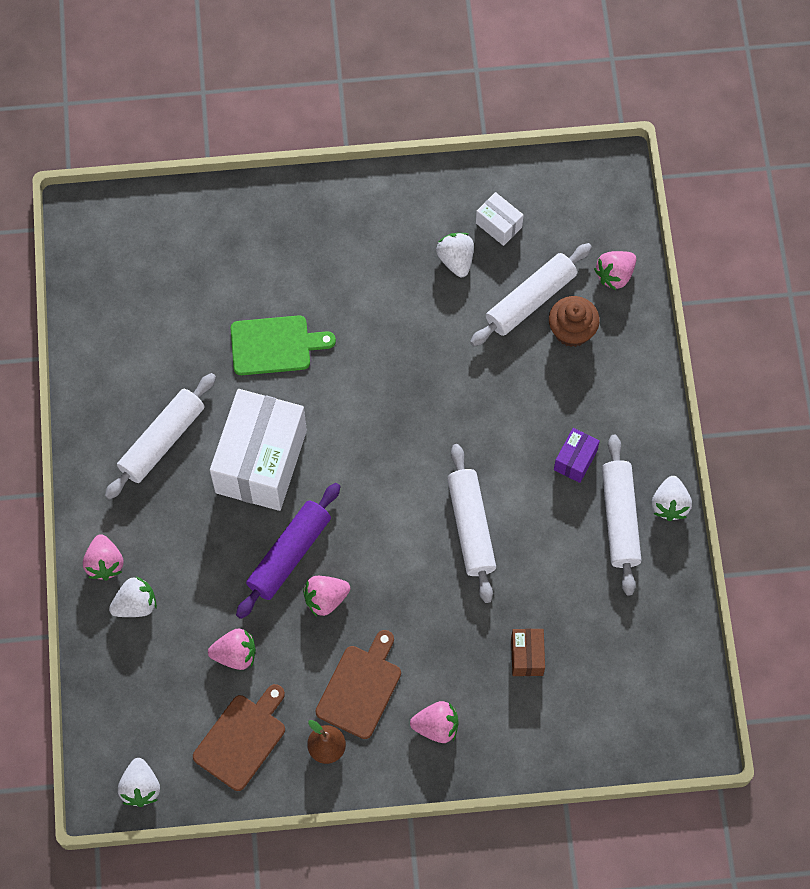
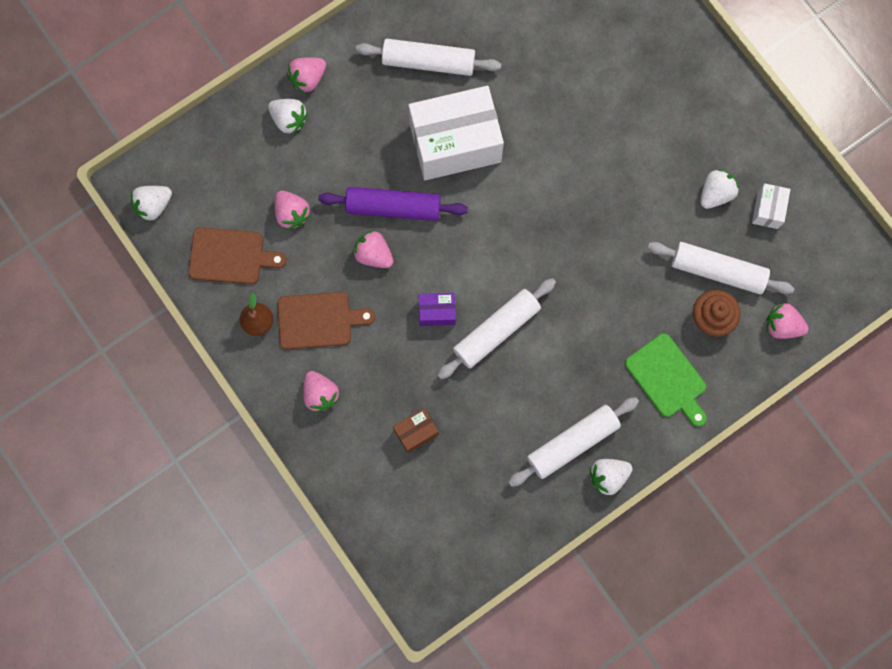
camera: 60 degrees right, 10 degrees up
green cutting board [231,315,336,375] -> green cutting board moved to [625,333,707,426]
purple box [554,428,600,483] -> purple box moved to [419,293,456,326]

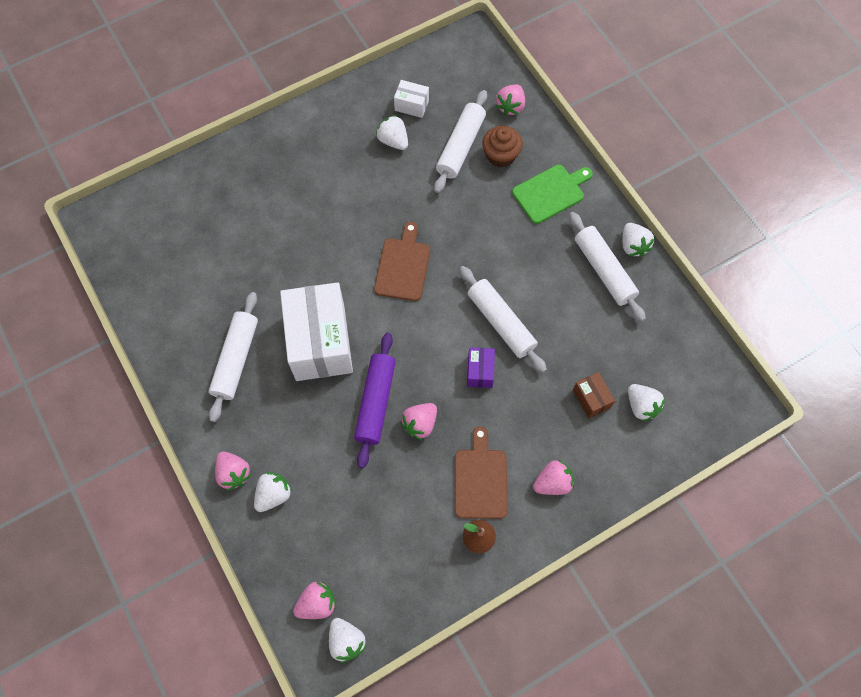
camera: 85 degrees left, 10 degrees down
brown cutting board [188,227,286,284] -> brown cutting board moved to [374,222,430,301]
pink strawberry [275,191,311,230] -> pink strawberry moved to [293,582,336,619]
none -> white strawberry [628,384,665,421]

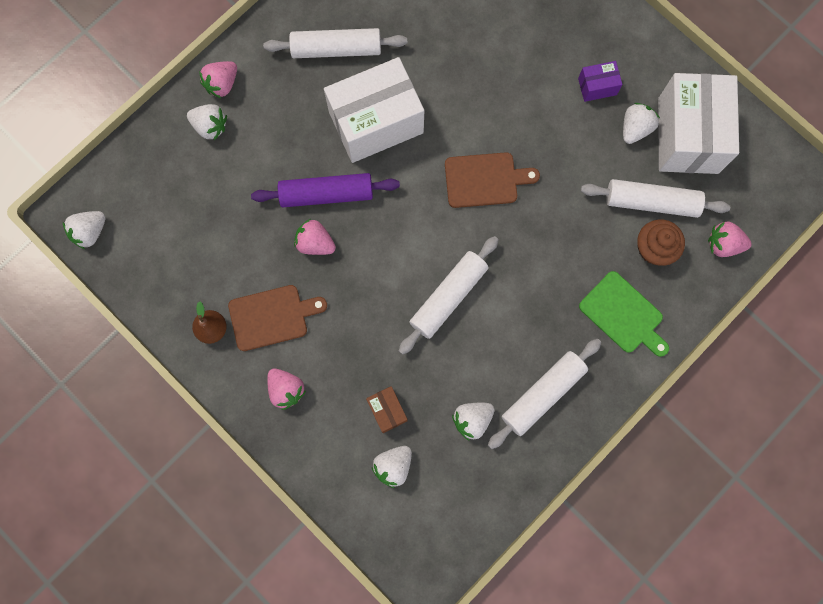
camera: 75 degrees right, 10 degrees up
pink strawberry [293,582,336,619] -> none
white box [394,80,429,118] -> white box [658,73,739,174], size x2.29
purple box [467,347,495,388] -> purple box moved to [578,61,623,102]
brown box [573,372,615,418] -> brown box turned 75 degrees counterclockwise [366,386,408,433]
white strawberry [622,223,655,257] -> white strawberry moved to [452,403,495,440]

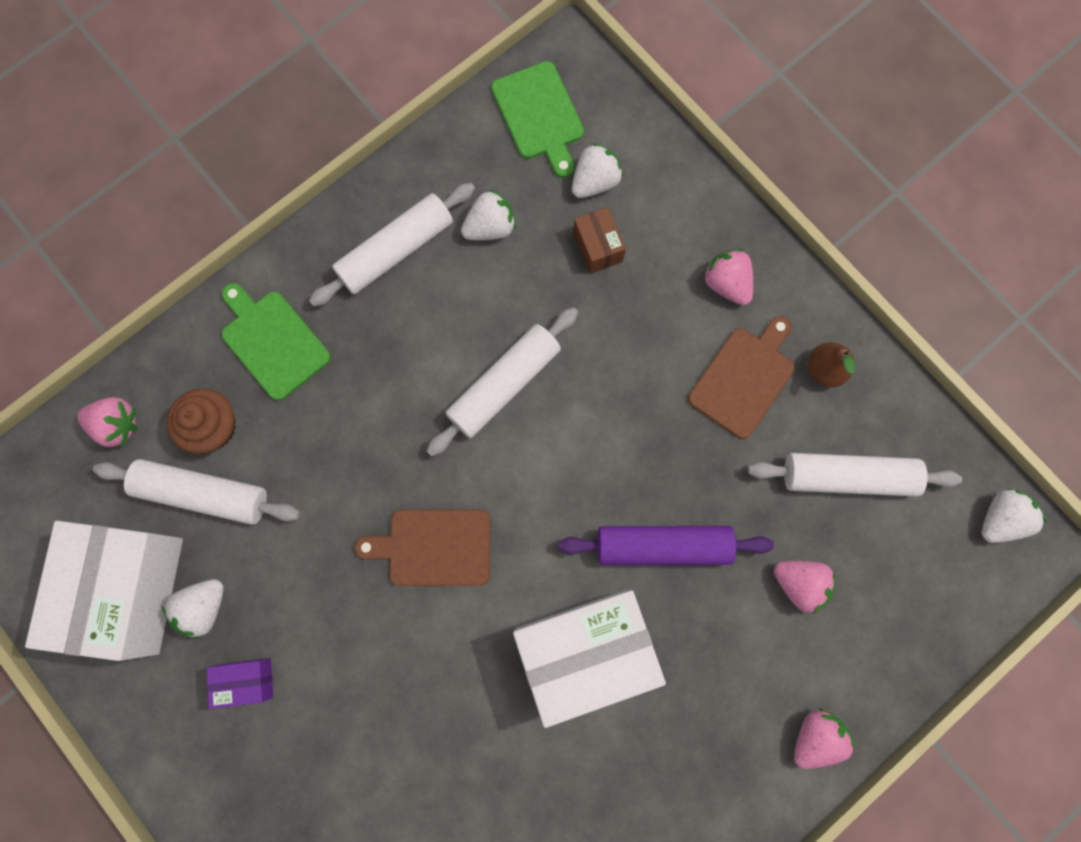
camera: 175 degrees left, 0 degrees up
white strawberry [187,104,227,140] -> none
brown cutting board [228,285,327,351] -> brown cutting board turned 135 degrees clockwise [688,316,795,439]
white rolling pin [263,28,407,58] -> white rolling pin moved to [748,453,962,497]
pink strawberry [294,219,336,255] -> pink strawberry moved to [774,561,836,613]
none -> green cutting board [491,61,584,178]

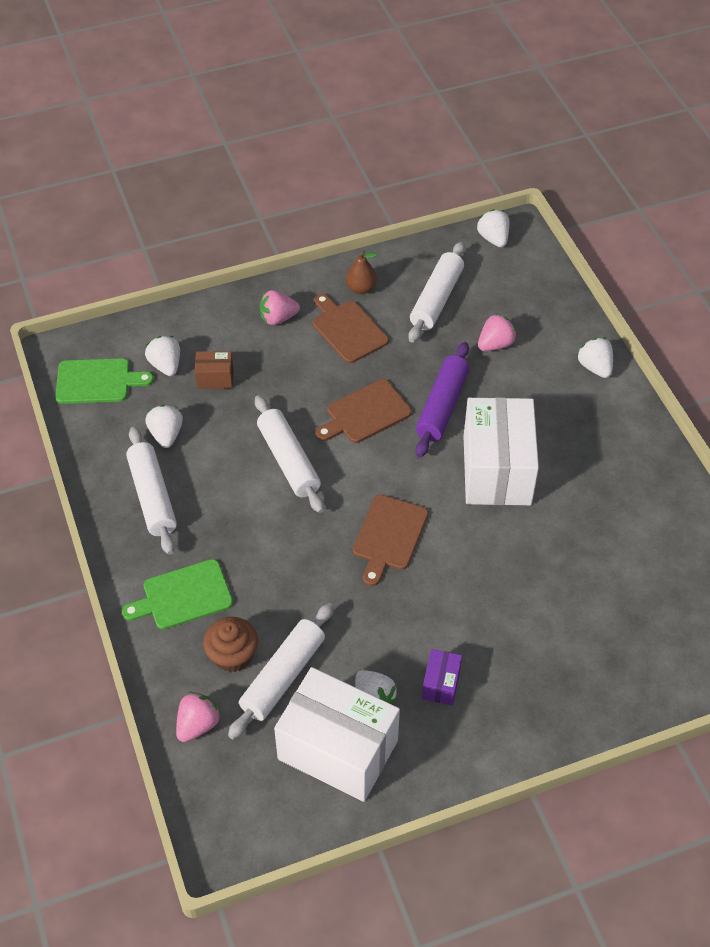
camera: 70 degrees left, 25 degrees down
pink strawberry [794,708,856,769] -> white strawberry [577,337,613,378]
none -> brown cutting board [316,379,412,443]

